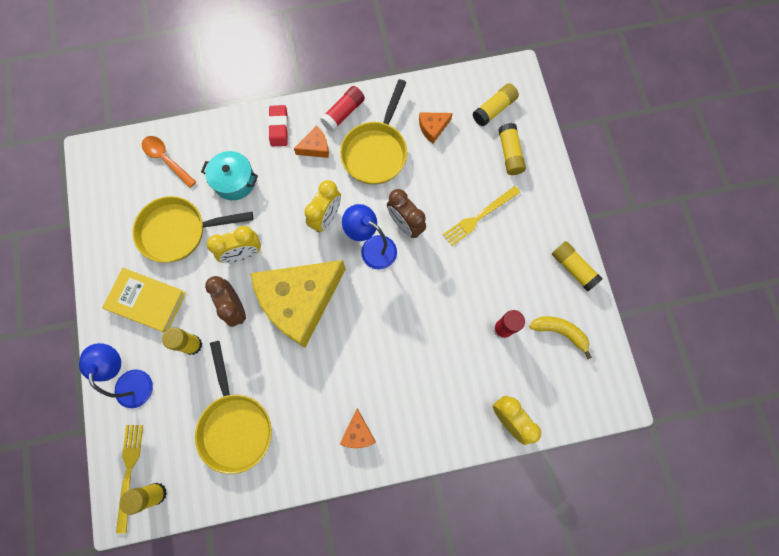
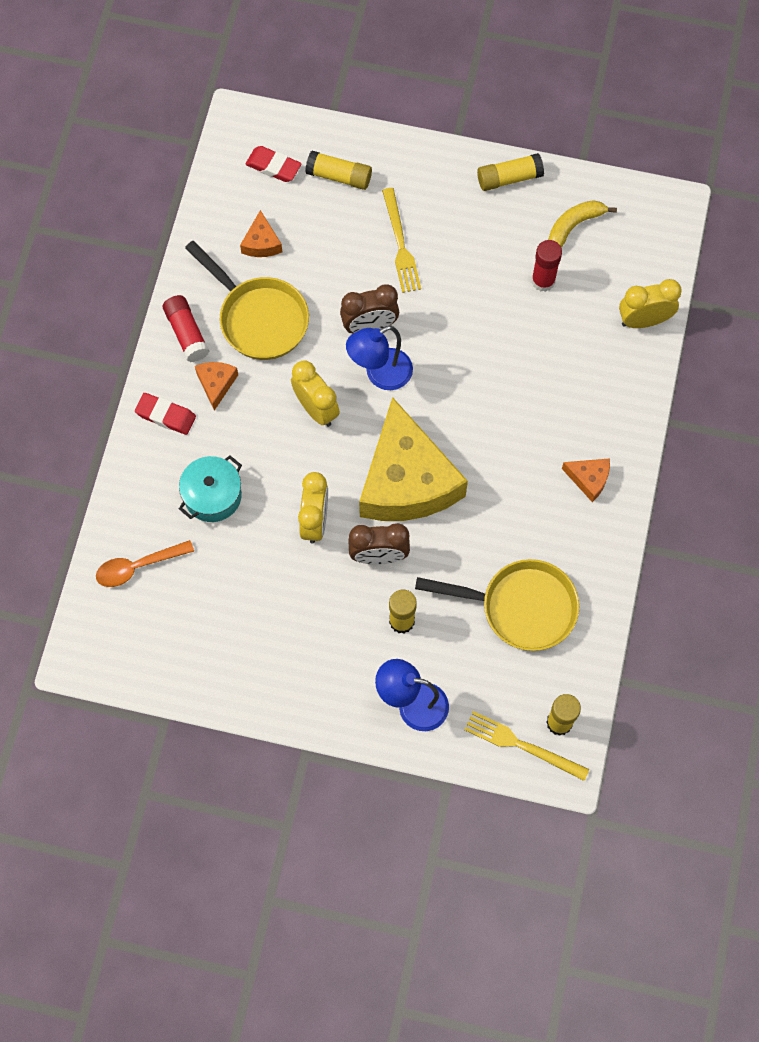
camera: 65 degrees left, 5 degrees down
yellow book [102,268,186,332] -> none
yellow pan [132,196,253,263] -> none
yellow glue stick [472,83,519,127] -> red eraser [246,146,302,182]

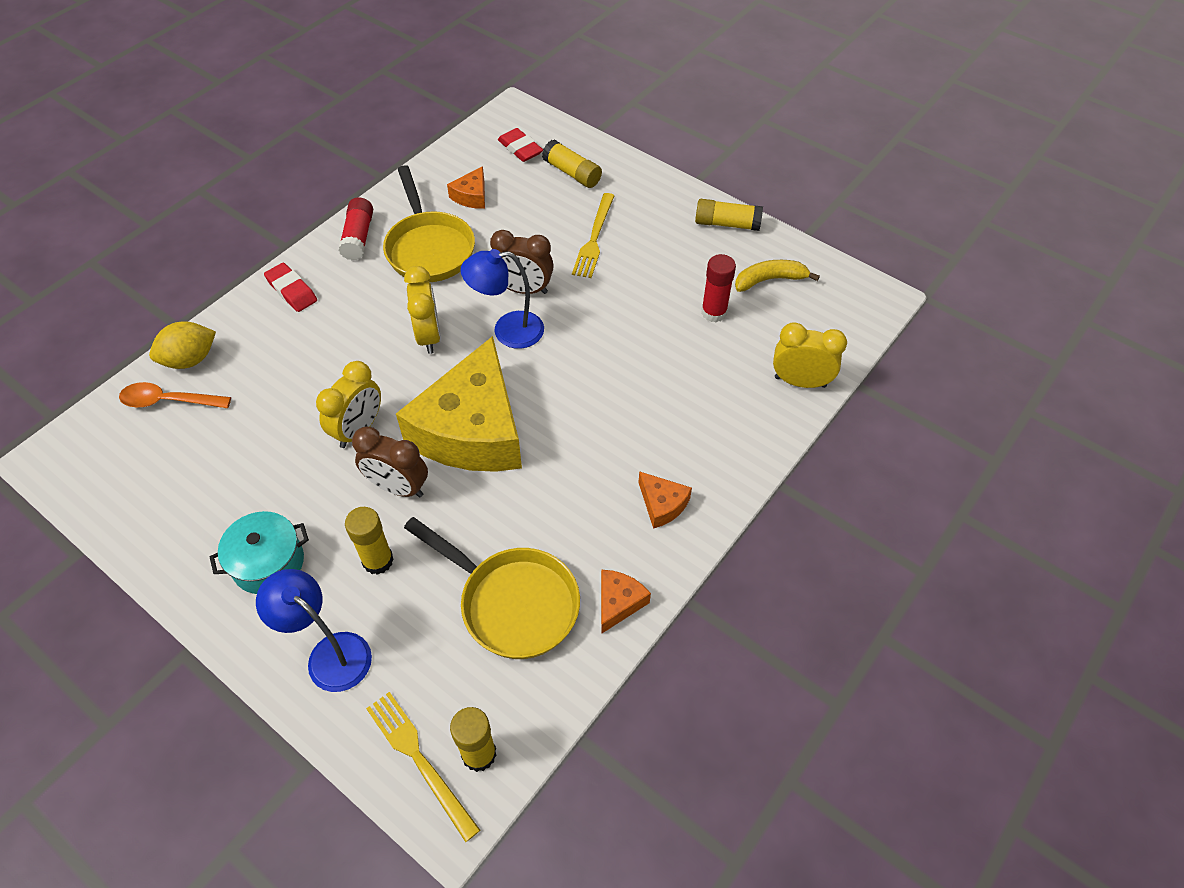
camera: 25 degrees right, 15 degrees down
turquoise pot [179,455,242,522] -> turquoise pot moved to [210,511,309,594]
orange cheese [195,362,238,411] -> orange cheese moved to [601,570,651,634]
none -> yellow lemon [149,321,216,369]

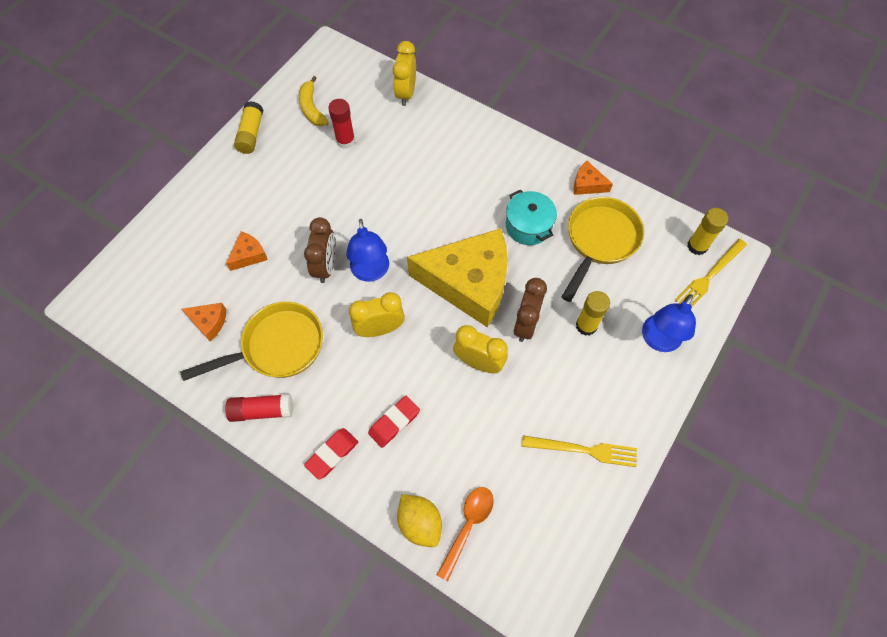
camera: 95 degrees left, 10 degrees up
orange spoon [119,382,231,408] -> orange spoon turned 150 degrees counterclockwise [437,487,494,581]
turquoise pot [210,511,309,594] -> turquoise pot moved to [506,189,557,245]
red eraser [498,128,543,162] -> red eraser moved to [368,396,420,448]
yellow glue stick [542,140,602,188] -> none
yellow fork [572,193,614,278] -> yellow fork moved to [522,435,637,467]
orange cheese [638,471,692,529] -> orange cheese moved to [226,231,268,271]

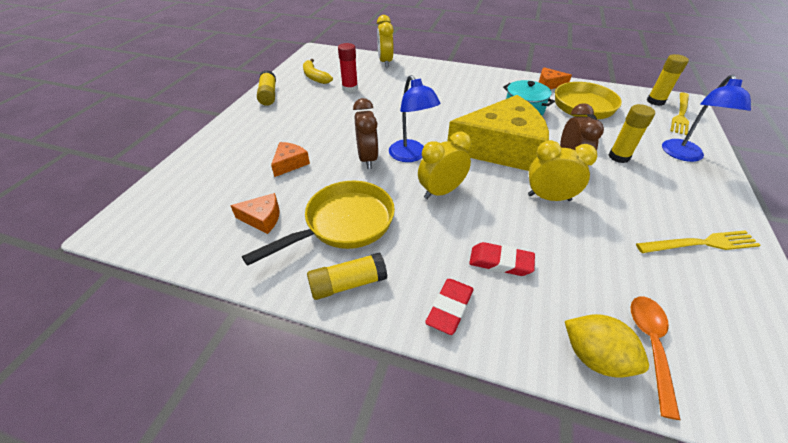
camera: 15 degrees left, 20 degrees down
red glue stick [225,394,293,422] -> yellow glue stick [307,252,387,300]
red eraser [368,396,420,448] -> red eraser turned 75 degrees clockwise [469,242,535,276]

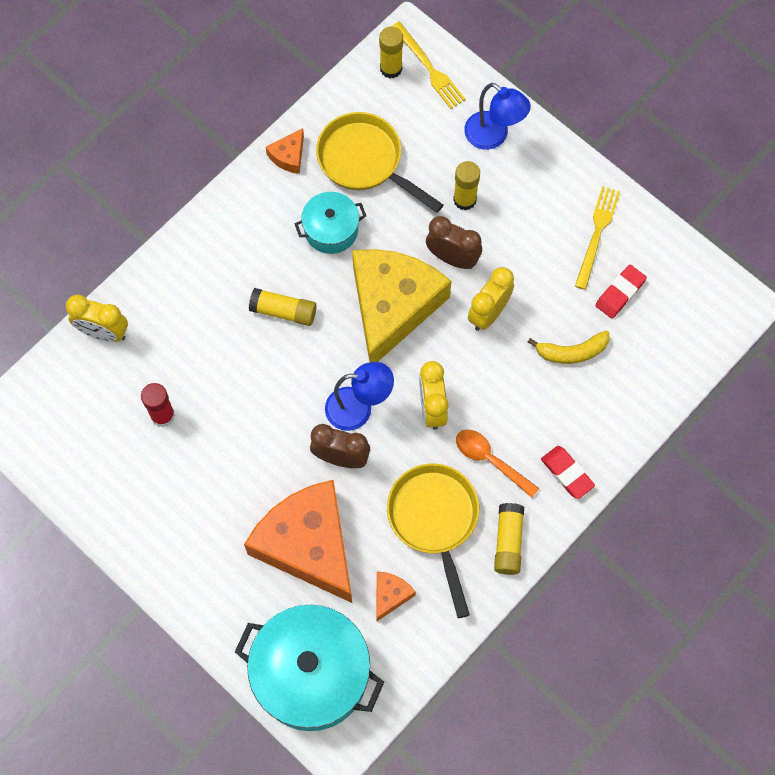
camera: 65 degrees left, 25 degrees up
yellow glue stick [257,70,276,106] -> yellow glue stick moved to [249,288,317,326]
orange cheese [271,142,310,177] -> orange cheese [244,480,352,603], size x2.49
yellow banana [303,59,333,84] -> yellow banana moved to [528,331,610,364]
red eraser [469,242,535,276] -> red eraser moved to [595,265,647,318]
yellow lemon [565,314,649,377] -> none
orange spoon [631,297,680,420] -> orange spoon moved to [456,430,539,498]
none -> turquoise pot [235,605,384,731]

